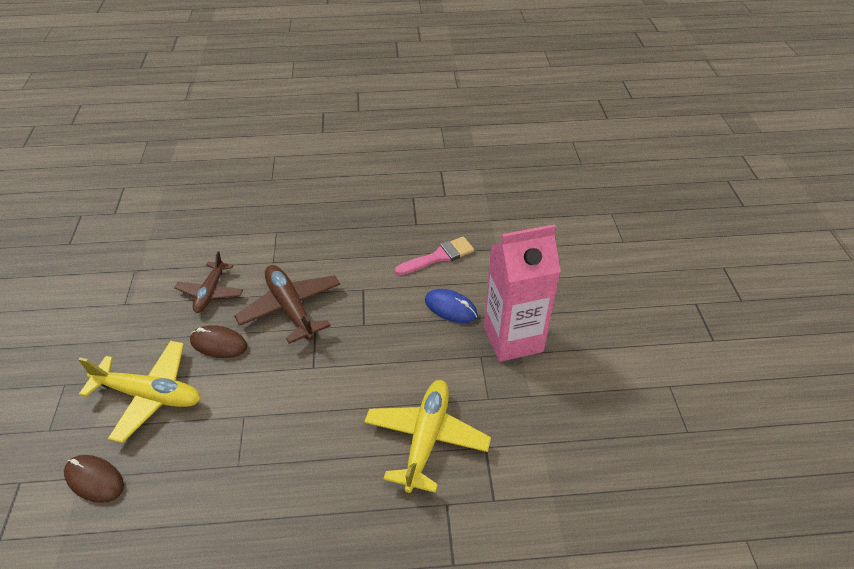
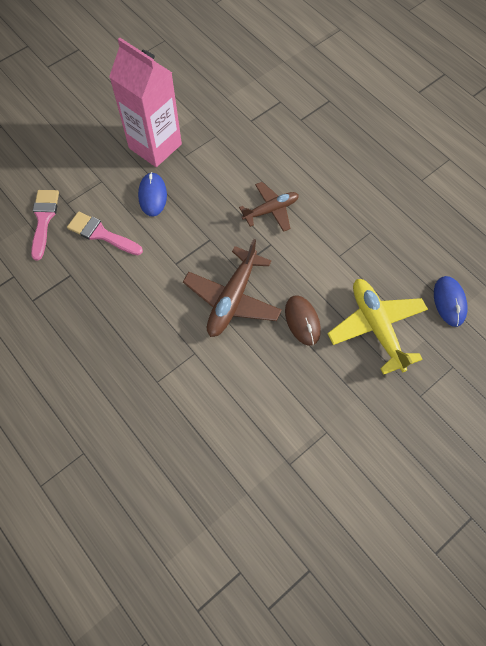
camera: 125 degrees left, 20 degrees up
brown mouse [64,455,124,503] -> blue mouse [434,276,467,327]
brown plane [174,251,243,313] -> brown plane moved to [239,182,299,232]
yellow plane [364,380,491,493] -> none
none -> pink brush [31,190,59,261]

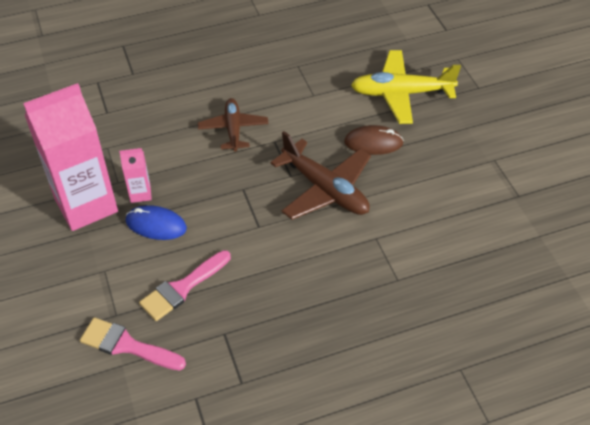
camera: 70 degrees left, 15 degrees down
blue mouse [434,276,467,327] -> none
none -> pink carton [119,148,152,203]

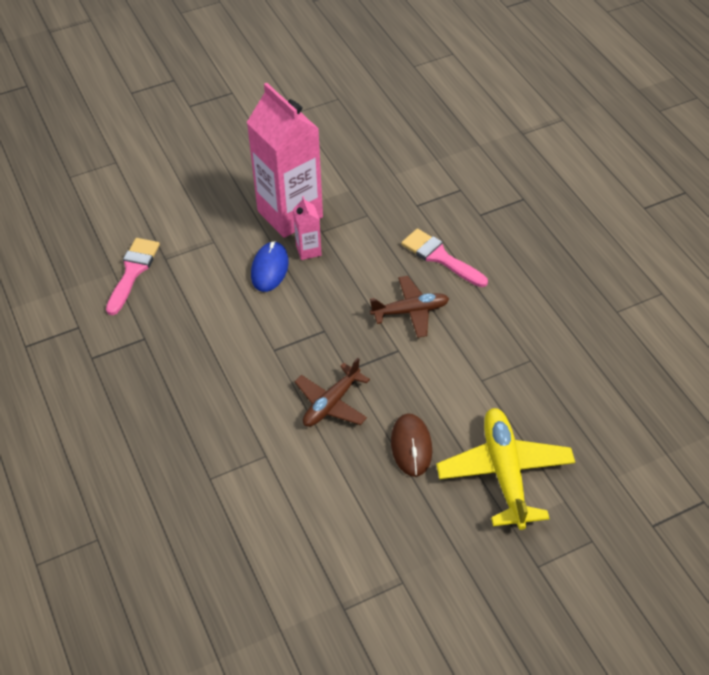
camera: 85 degrees right, 0 degrees up
pink brush [139,250,231,321] -> pink brush moved to [401,228,488,287]
brown plane [270,131,371,220] -> brown plane [294,358,370,427], size x0.65

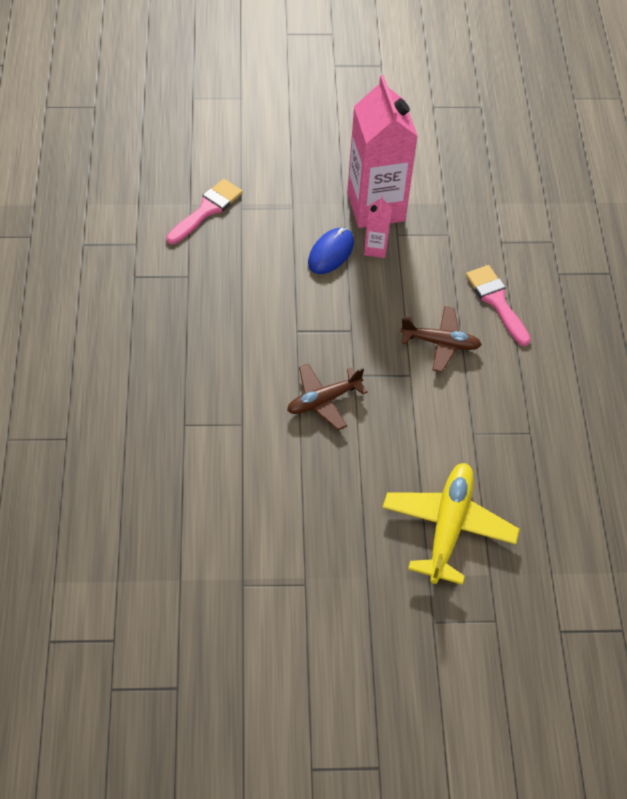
camera: 20 degrees right, 5 degrees up
brown mouse [391,413,432,477] -> none

